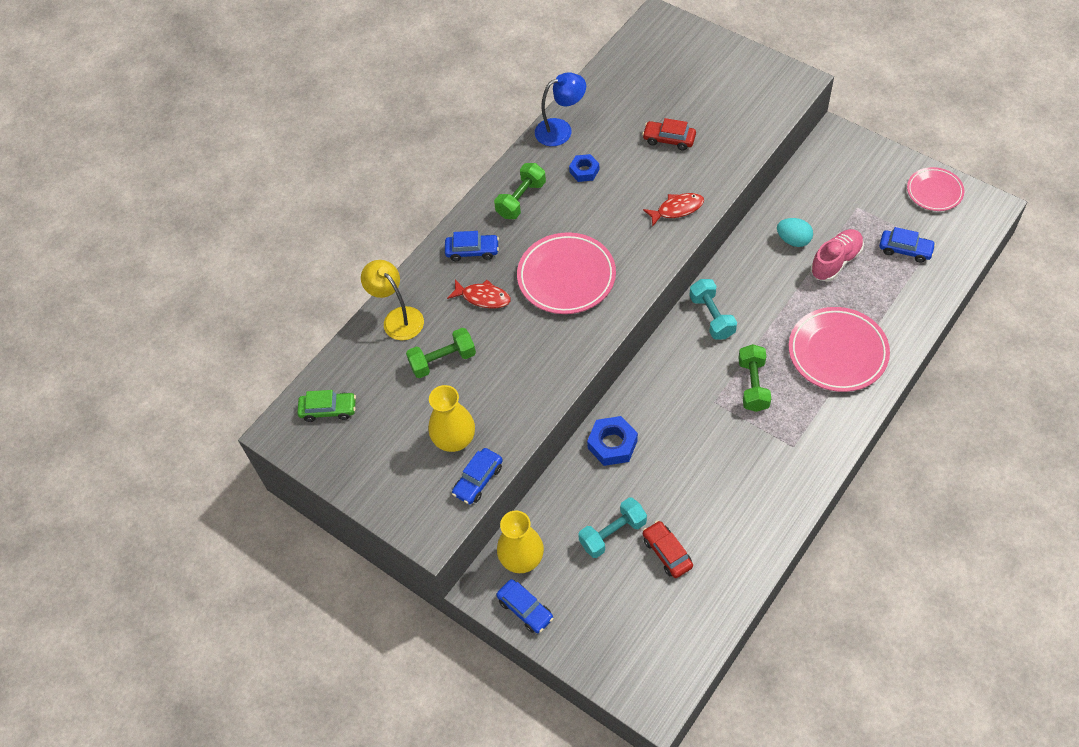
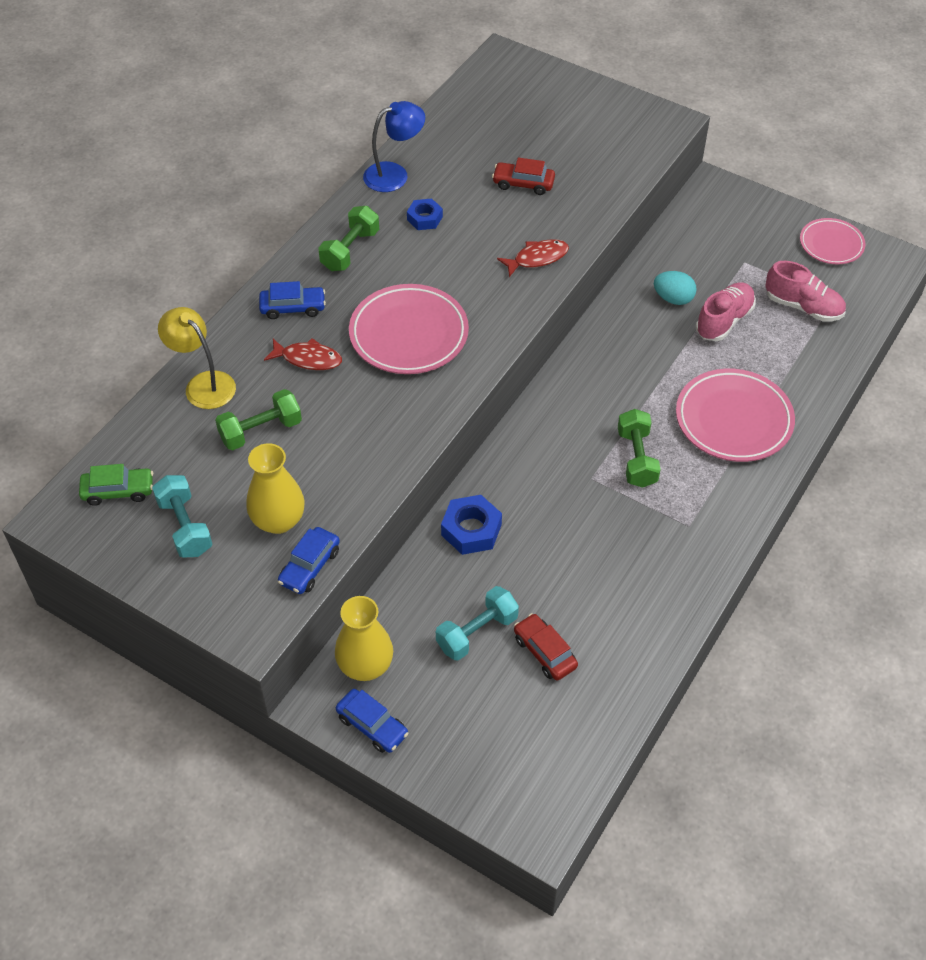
camera: 10 degrees left, 5 degrees down
turquoise dumbbell [689,279,737,340] -> turquoise dumbbell moved to [152,475,212,558]
blue car [879,227,936,263] -> pink shoe [765,261,846,322]

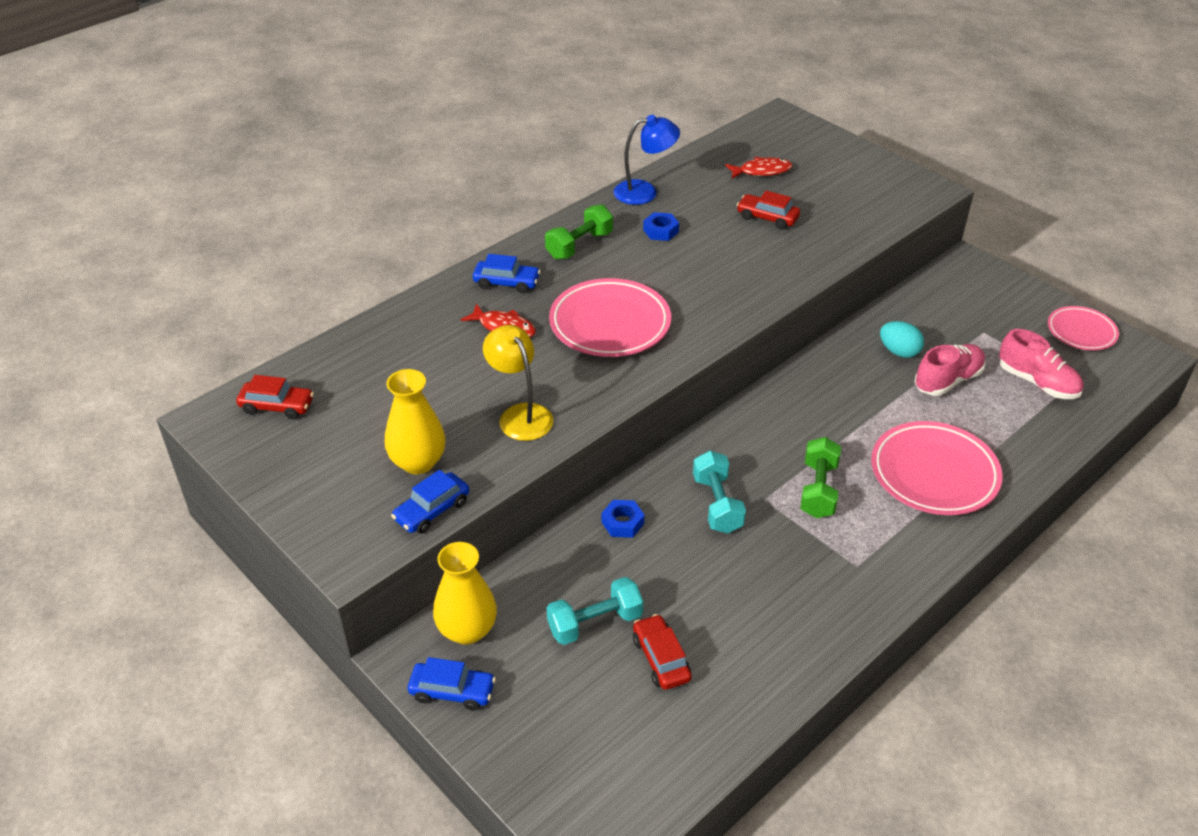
camera: 15 degrees right, 10 degrees down
green car [79,464,153,506] -> red car [236,375,314,420]
turquoise dumbbell [152,475,212,558] -> turquoise dumbbell moved to [693,451,746,533]
yellow lamp [158,307,236,409] -> yellow lamp moved to [483,325,554,441]
green dumbbell [215,389,302,450] -> none
blue car [336,689,409,753] -> blue car turned 45 degrees counterclockwise [408,657,496,711]
blue nut [441,495,502,555] -> blue nut [601,500,645,538], size x0.65
red fish [497,239,569,277] -> red fish moved to [725,157,792,179]

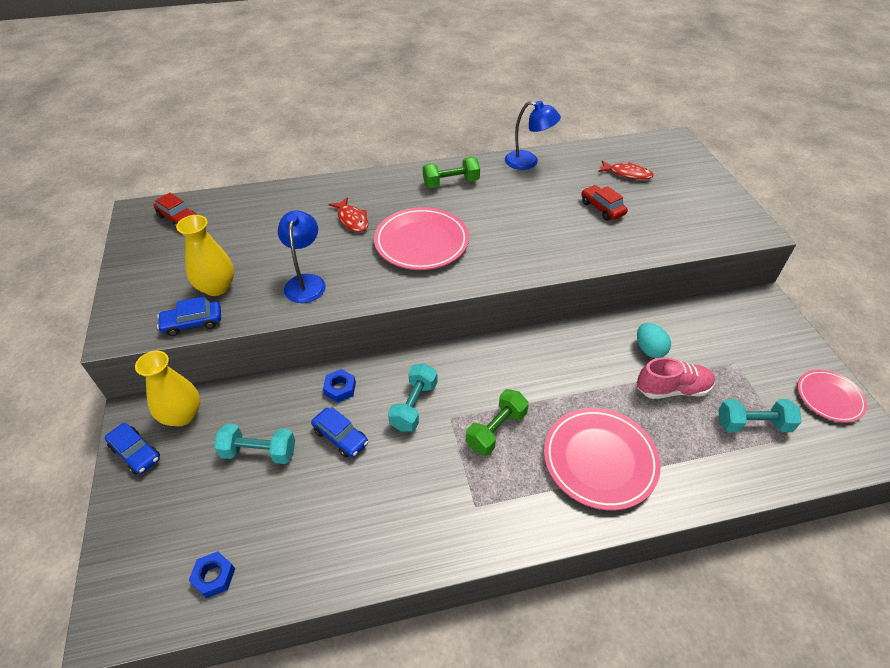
camera: 30 degrees right, 5 degrees up
blue car [473,254,541,293] -> blue car moved to [311,407,368,458]
yellow lamp [483,325,554,441] -> blue lamp [278,210,326,303]
red car [633,614,692,690] -> none
blue nut [643,212,679,241] -> blue nut moved to [188,552,235,598]
pink shoe [999,329,1083,399] -> turquoise dumbbell [718,399,802,432]

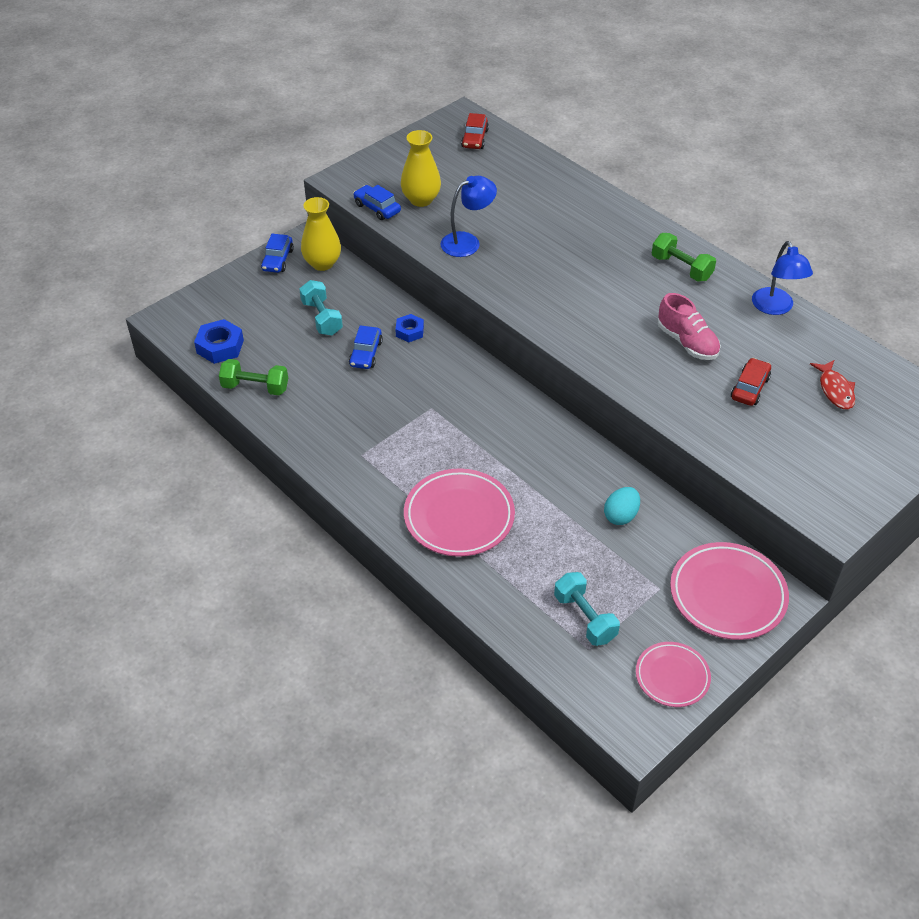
camera: 60 degrees right, 0 degrees up
blue nut [188,552,235,598] -> blue nut [194,319,244,364], size x1.54
red fish [328,197,368,232] -> none
pink plate [374,207,469,270] -> pink plate moved to [670,542,789,640]
turquoise dumbbell [388,363,437,432] -> none
green dumbbell [466,389,529,455] -> green dumbbell moved to [219,359,288,395]
pink shoe [637,357,715,399] -> pink shoe moved to [658,293,721,360]

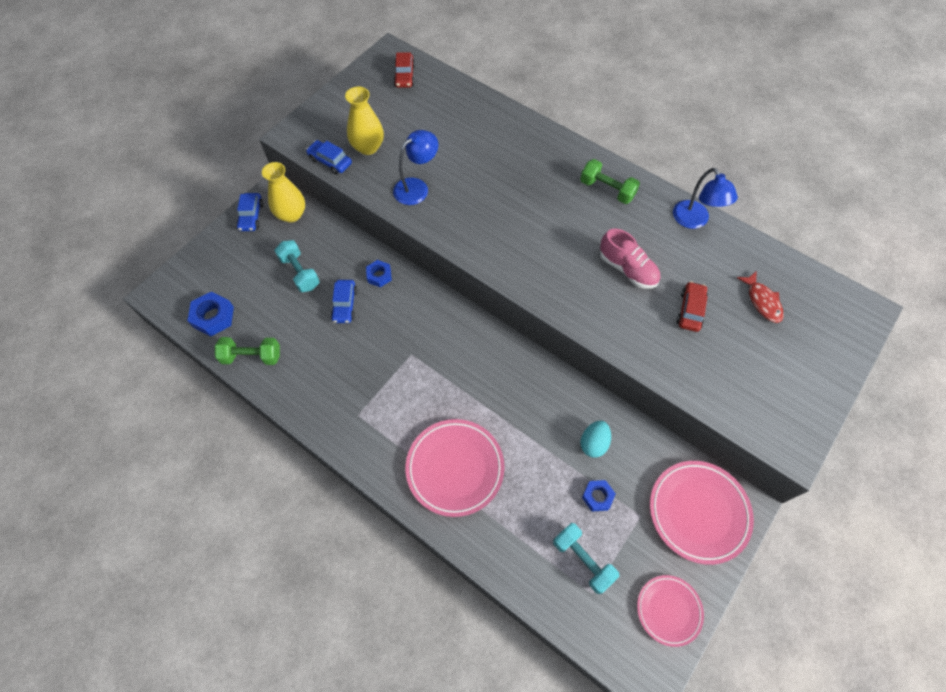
camera: 10 degrees left, 15 degrees up
none -> blue nut [582,480,616,511]

